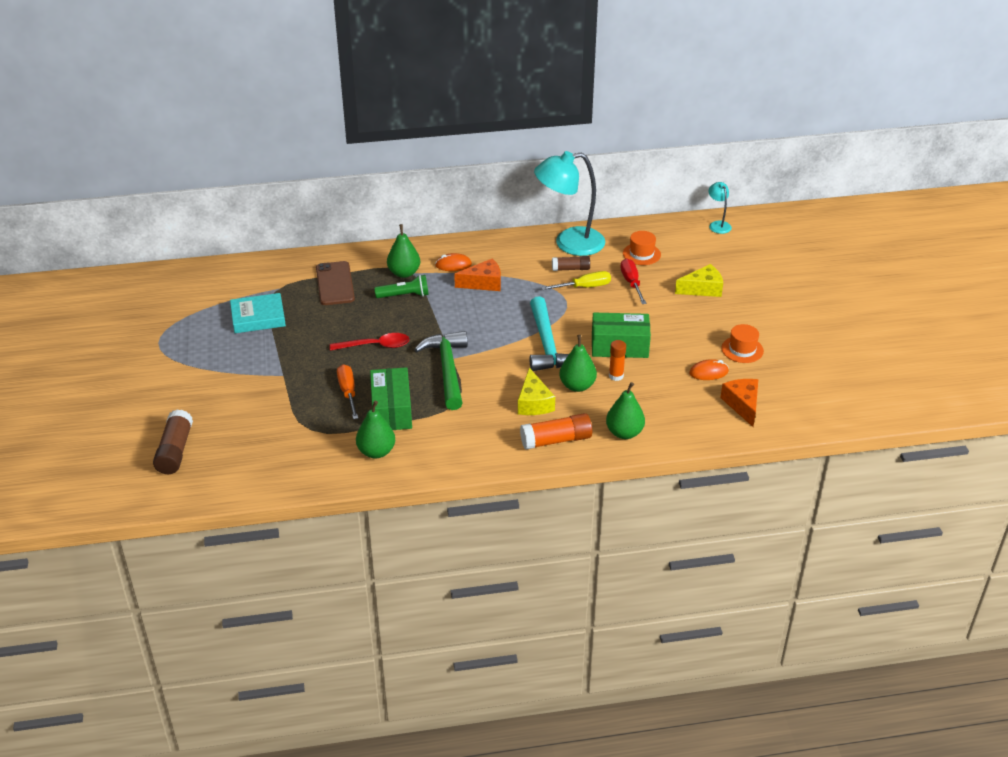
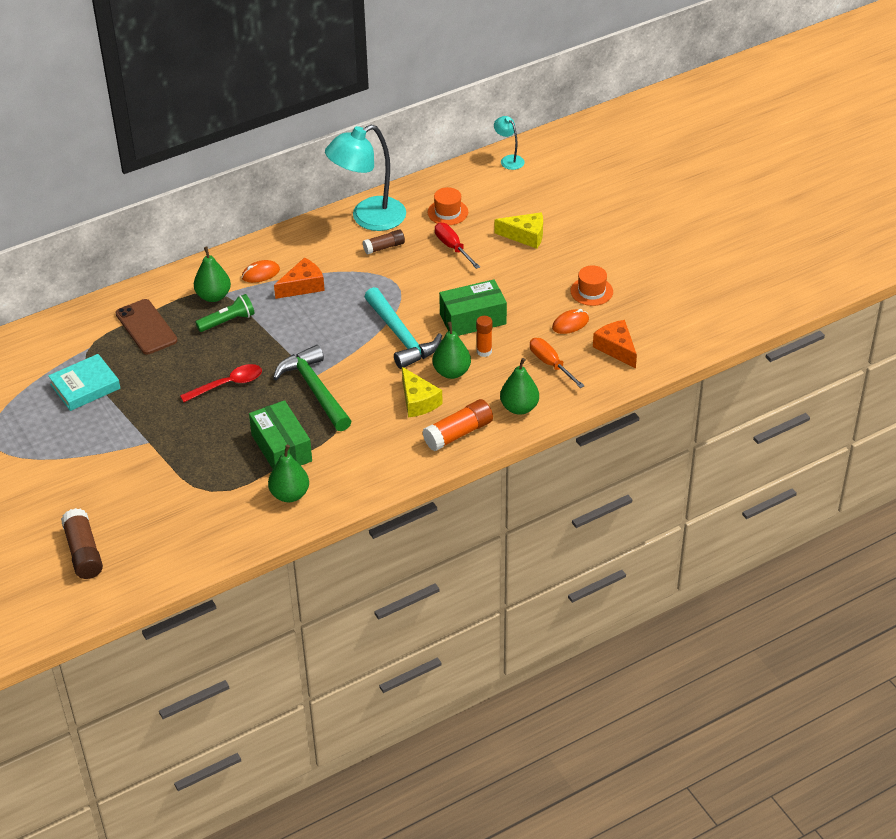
camera: 20 degrees left, 5 degrees up
orange screwdriver [337,364,358,419] -> orange screwdriver moved to [530,338,584,388]
yellow screwdriver [541,271,611,290] -> none
yellow cheese [675,264,723,297] -> yellow cheese turned 45 degrees clockwise [495,212,543,249]

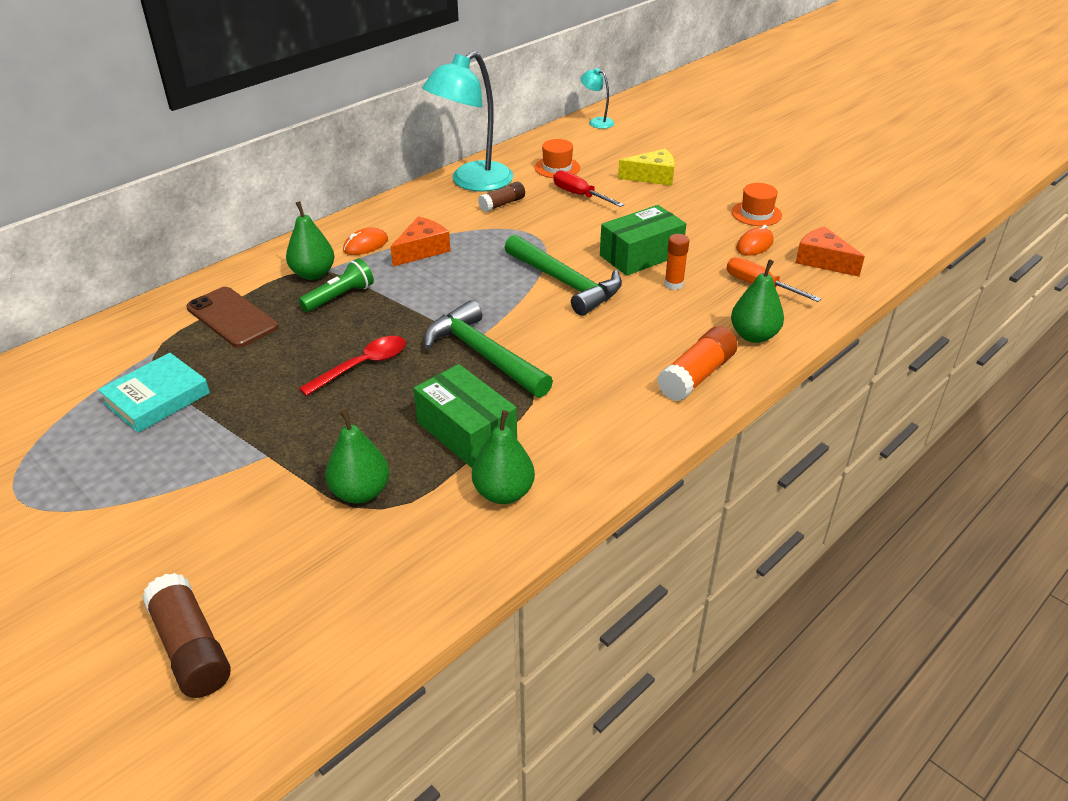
camera: 15 degrees left, 5 degrees down
turquoise hammer [364,287,442,369] -> green hammer [505,234,622,316]
yellow cheese [402,367,443,418] -> none
green pear [433,322,471,379] -> green pear moved to [325,410,389,504]

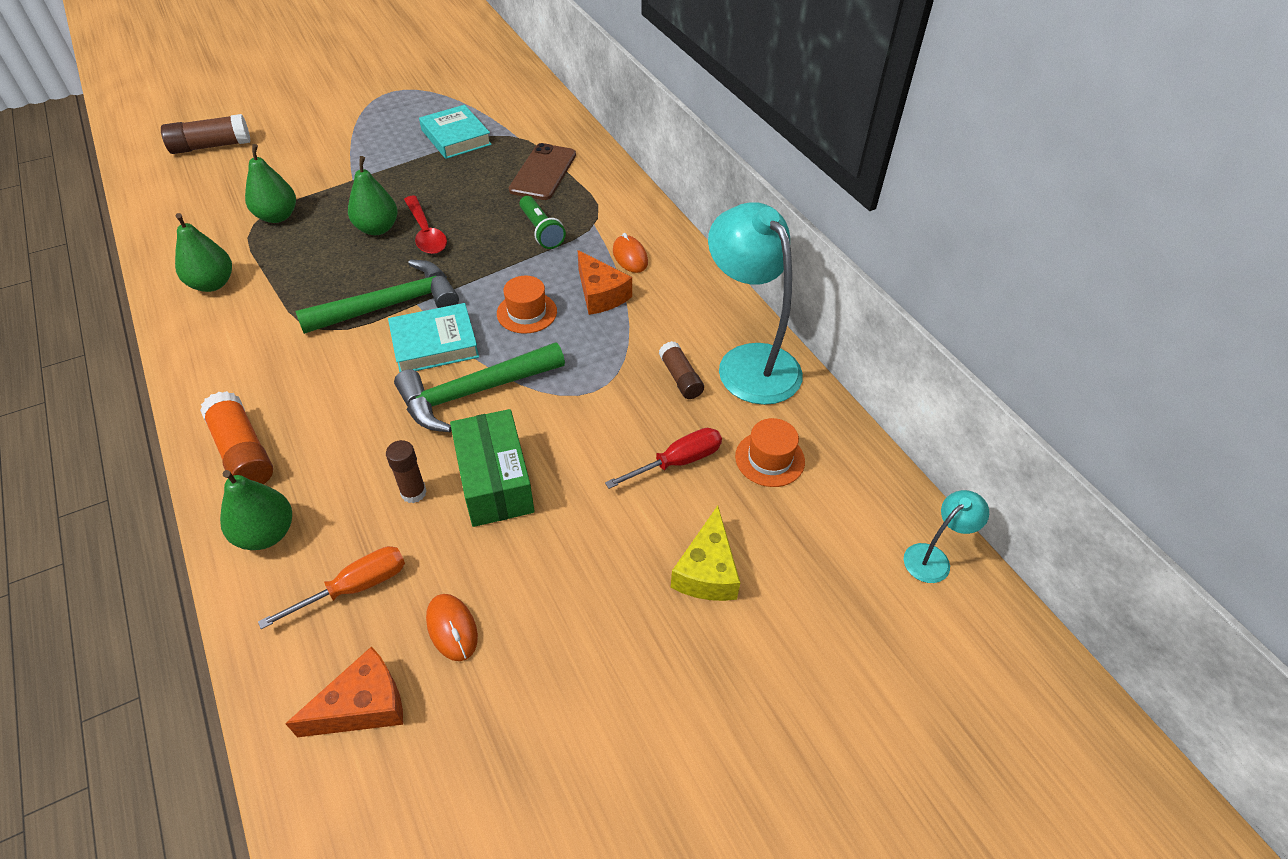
camera: 105 degrees right, 10 degrees up
brown phone [186,287,278,348] -> brown phone turned 45 degrees counterclockwise [509,143,576,200]
green pear [286,201,334,280] -> green pear moved to [348,156,398,235]
green box [414,364,517,468] -> none
orange glue stick [664,234,689,290] -> brown glue stick [386,440,427,503]
orange hat [732,183,782,226] -> orange hat moved to [497,276,557,334]
none -> turquoise book [388,303,479,372]

